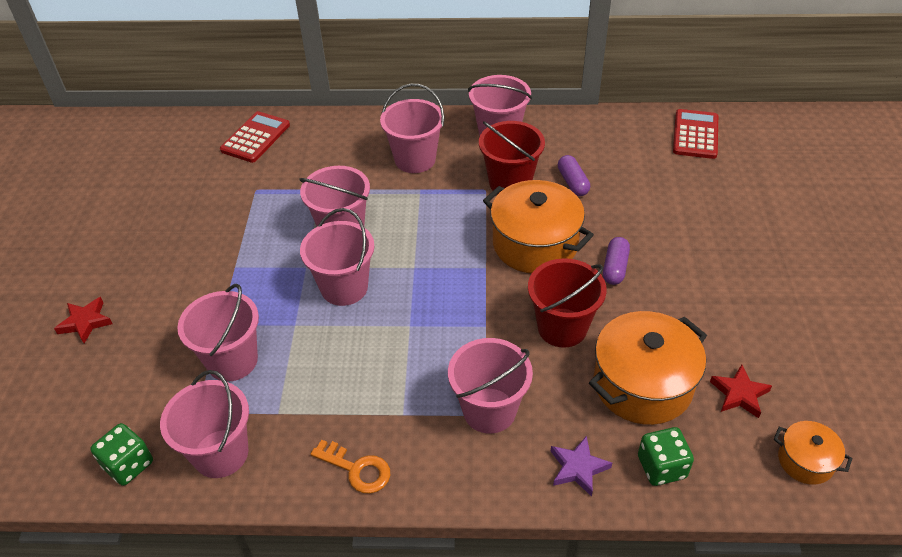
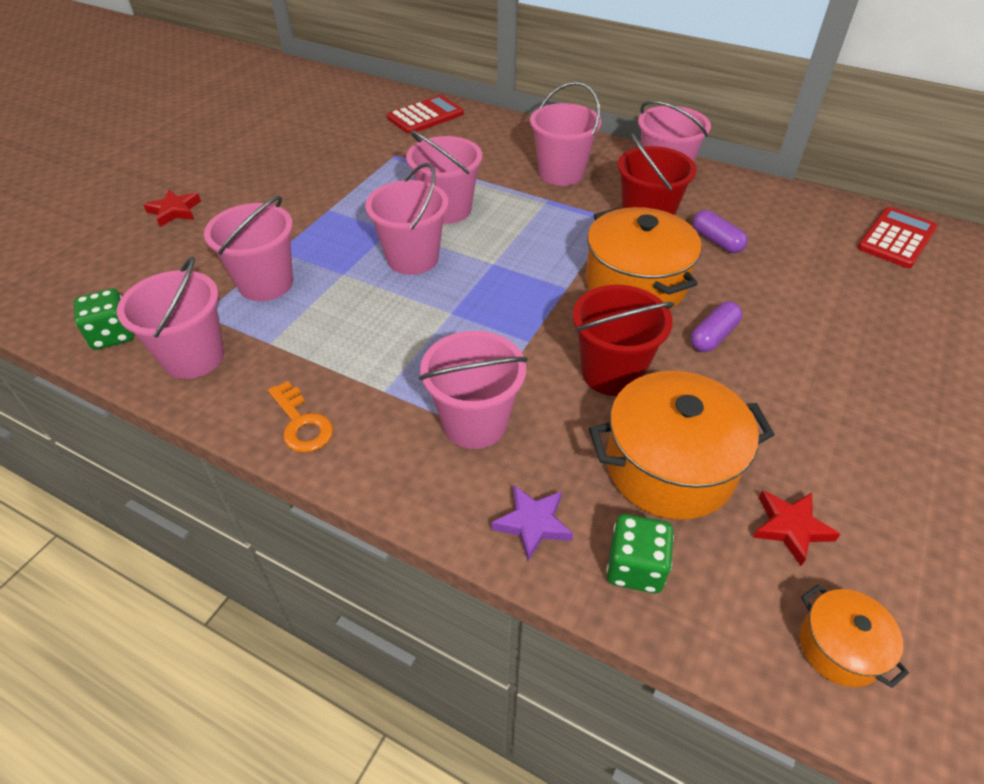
camera: 25 degrees right, 0 degrees up
purple capsule [558,155,590,196] -> purple capsule turned 45 degrees counterclockwise [693,210,748,253]

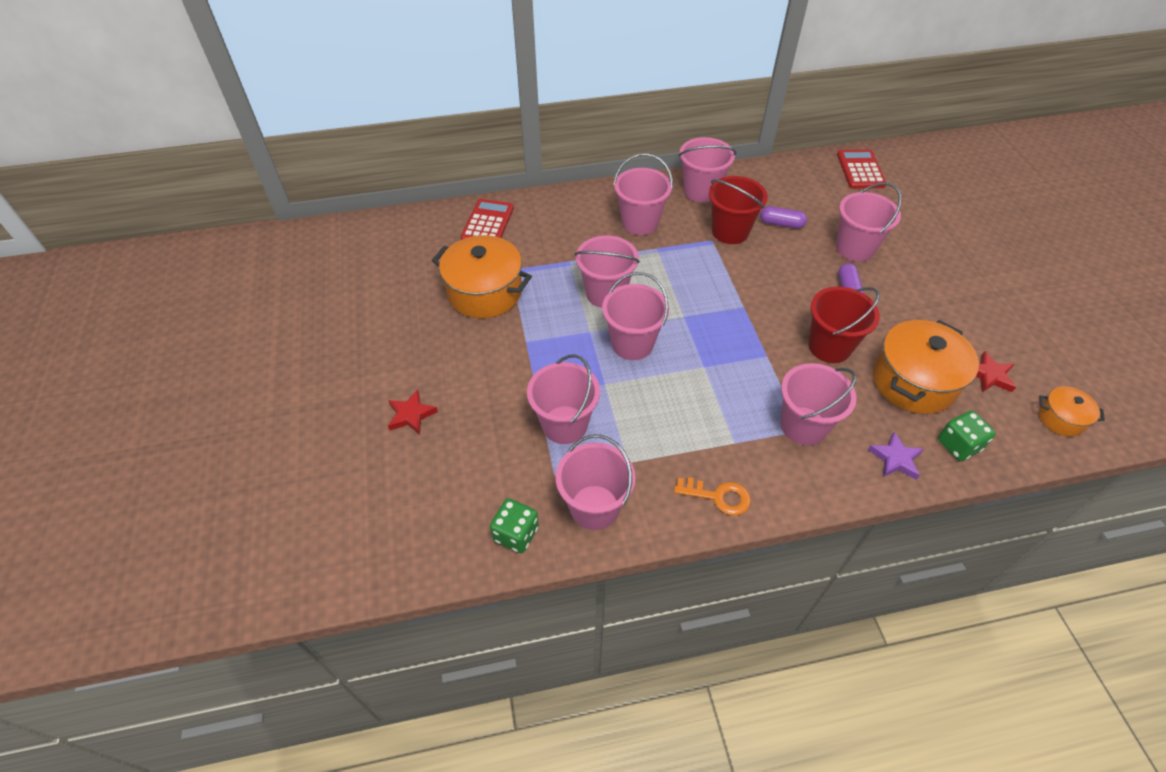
camera: 40 degrees left, 5 degrees up
orange pot [586,207,702,310] -> orange pot moved to [432,235,532,318]
none -> pink bucket [836,182,902,262]

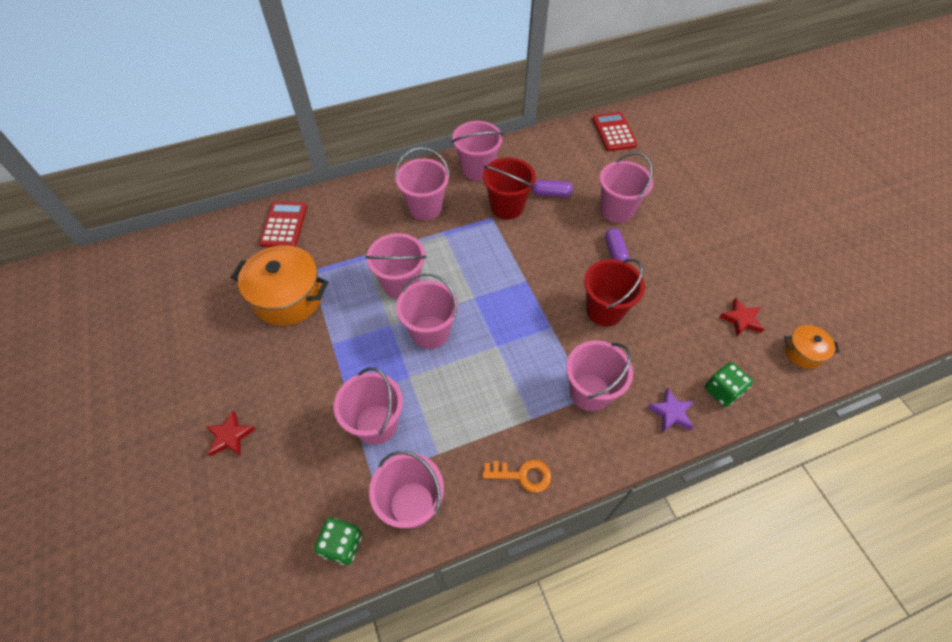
camera: 10 degrees left, 5 degrees up
orange pot [873,320,979,414] -> none

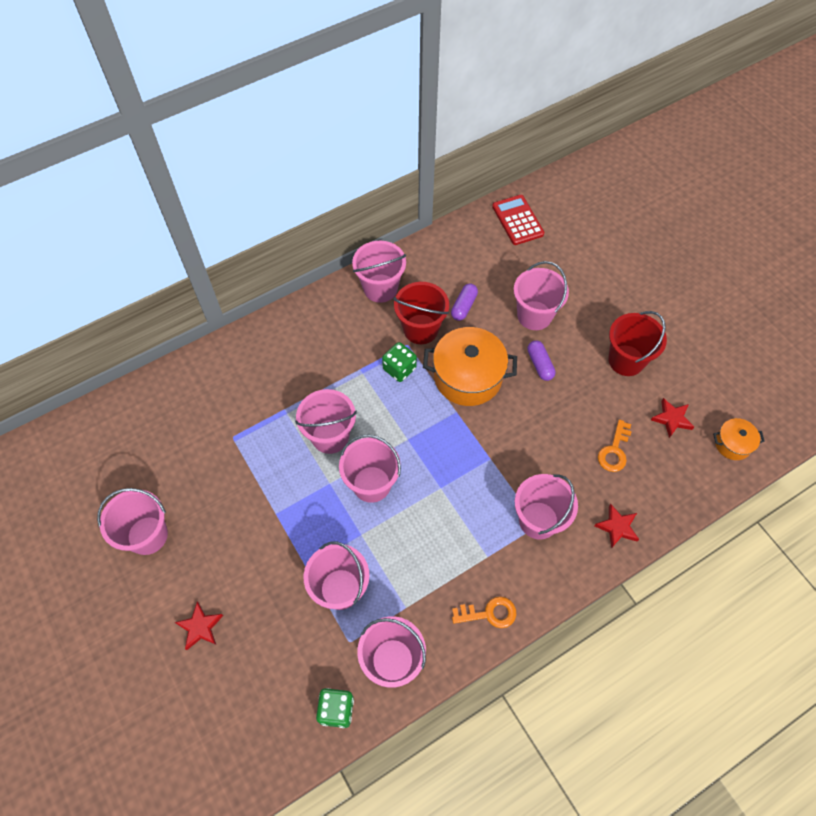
camera: 10 degrees left, 5 degrees up
orange pot [231,245,329,326] -> orange pot moved to [423,327,517,406]
red calculator [259,201,307,247] -> none
pink bucket [395,147,450,221] -> pink bucket moved to [97,488,168,555]
purple capsule [532,180,573,197] -> purple capsule turned 60 degrees counterclockwise [451,284,478,321]
red bucket [584,259,645,326] -> red bucket moved to [608,311,667,376]
purple star [647,388,694,433] -> red star [595,504,639,548]
green dice [705,362,753,407] -> green dice moved to [382,342,417,382]
none -> orange key [598,420,632,472]

